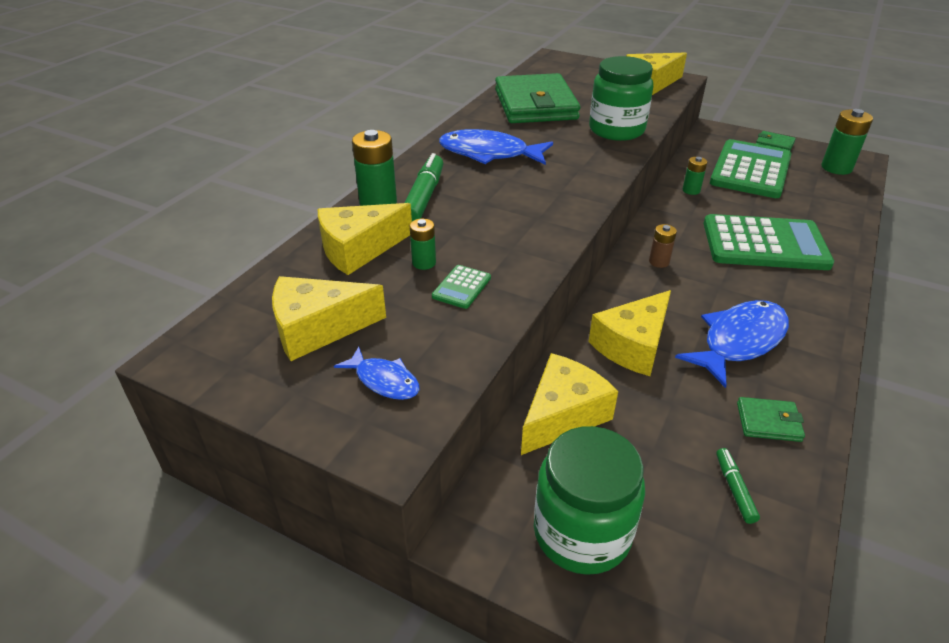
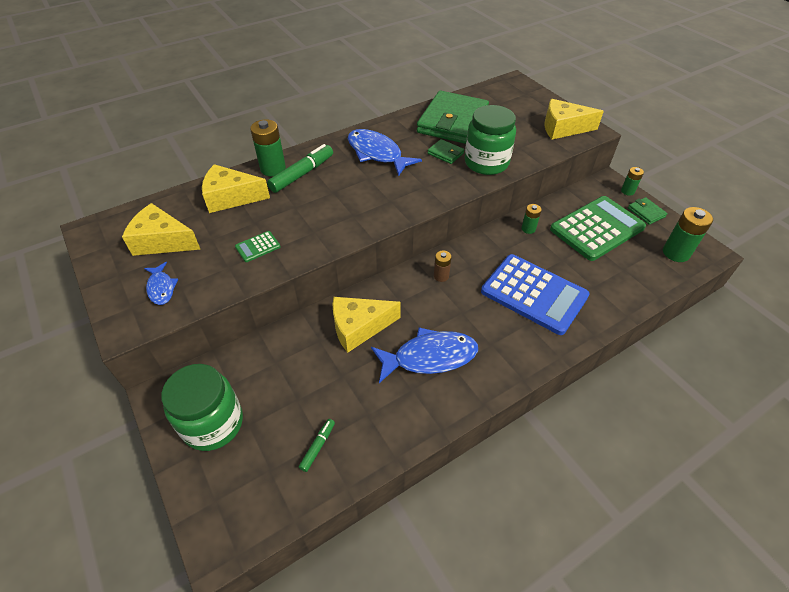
camera: 30 degrees right, 10 degrees up
green battery [410,218,436,270] -> green battery moved to [621,167,644,196]
yellow cheese [521,353,618,455] -> none
green calculator [704,214,834,270] -> blue calculator [481,254,590,335]
green wallet [737,397,805,442] -> green wallet moved to [427,139,464,164]

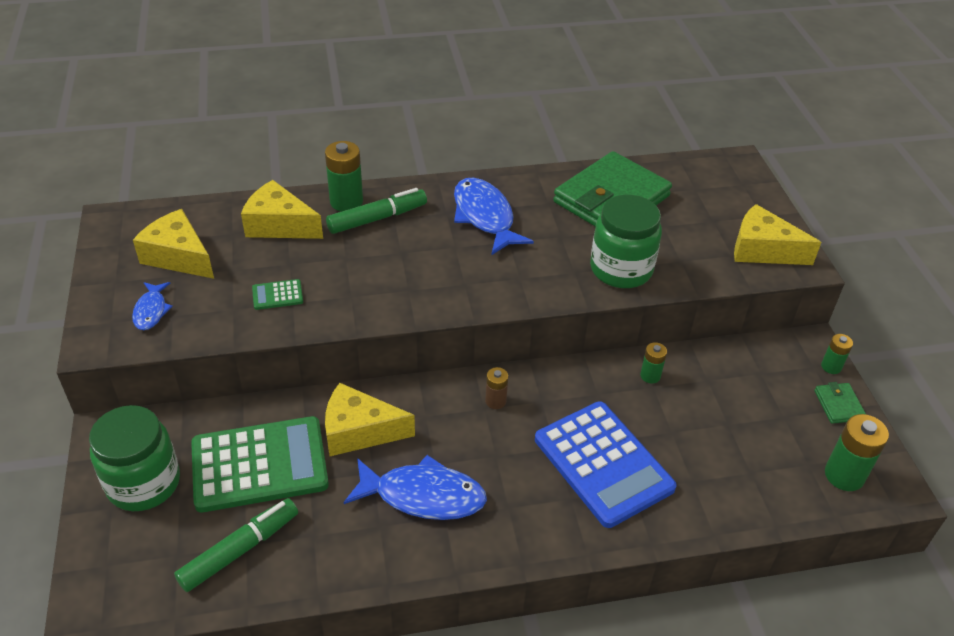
camera: 20 degrees right, 5 degrees down
green marker [299,419,335,472] -> green marker [174,498,298,592], size x1.91
green wallet [427,139,464,164] -> none
green calculator [550,196,646,261] -> green calculator moved to [191,416,329,512]

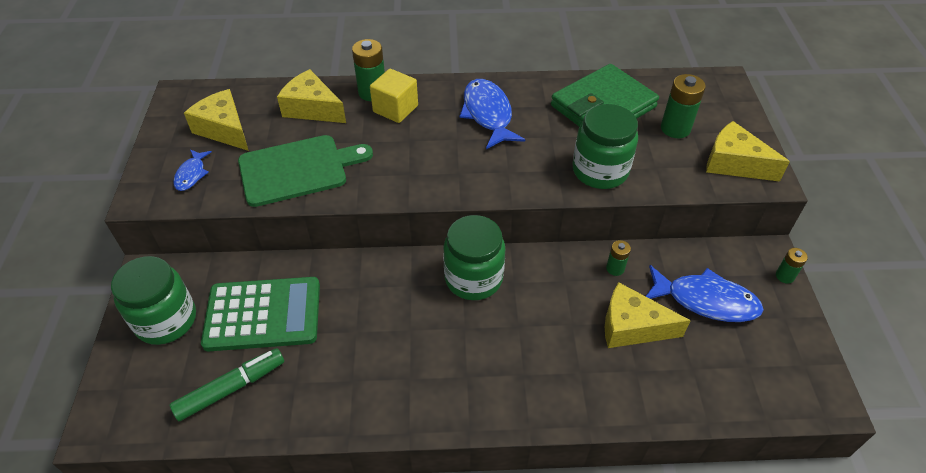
camera: 10 degrees right, 5 degrees up
green calculator [252,279,303,310] -> green cutting board [238,135,373,207]
yellow cheese [325,383,415,456] -> yellow cheese moved to [605,282,691,348]
green marker [326,188,427,234] -> yellow cube [370,69,418,123]
blue fish [343,455,487,520] -> blue fish moved to [646,265,764,322]
brown battery [485,367,508,409] -> green jar [443,215,505,300]
blue calculator [535,401,677,528] -> none
green wallet [814,382,866,424] -> none
green battery [825,414,889,491] -> green battery moved to [661,74,706,138]

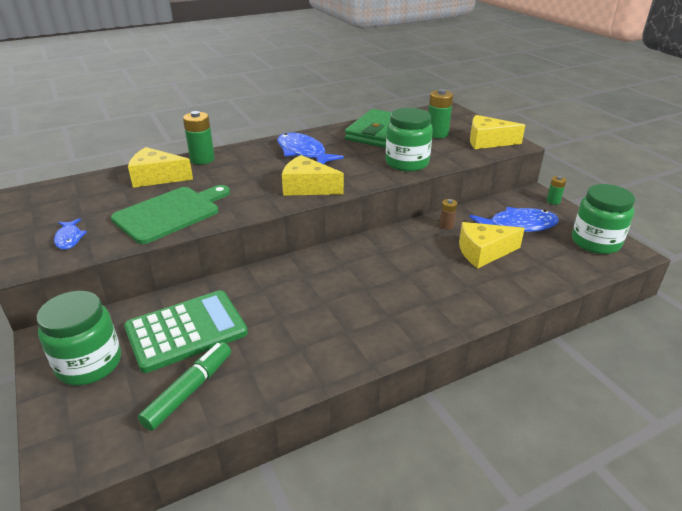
camera: 25 degrees left, 15 degrees down
yellow cheese [184,89,249,151] -> yellow cheese moved to [282,155,344,196]
yellow cube [370,69,418,123] -> none
green jar [443,215,505,300] -> green jar moved to [572,184,635,254]
green battery [606,240,631,276] -> brown battery [440,199,457,230]

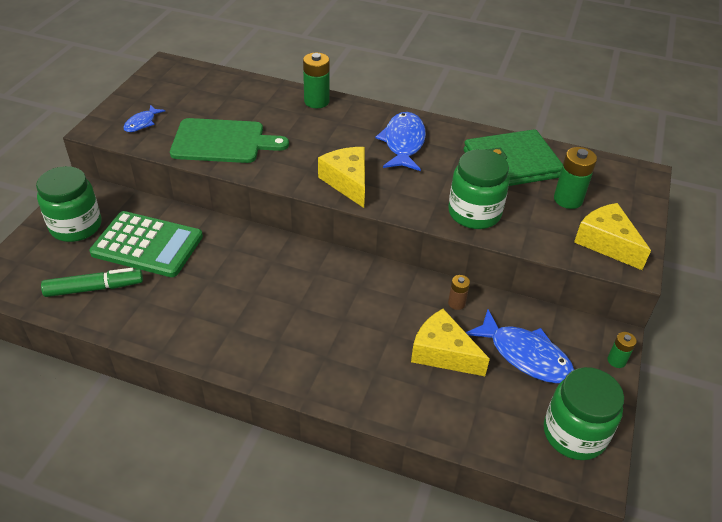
camera: 45 degrees right, 10 degrees up
yellow cheese [128,147,193,188] -> none

